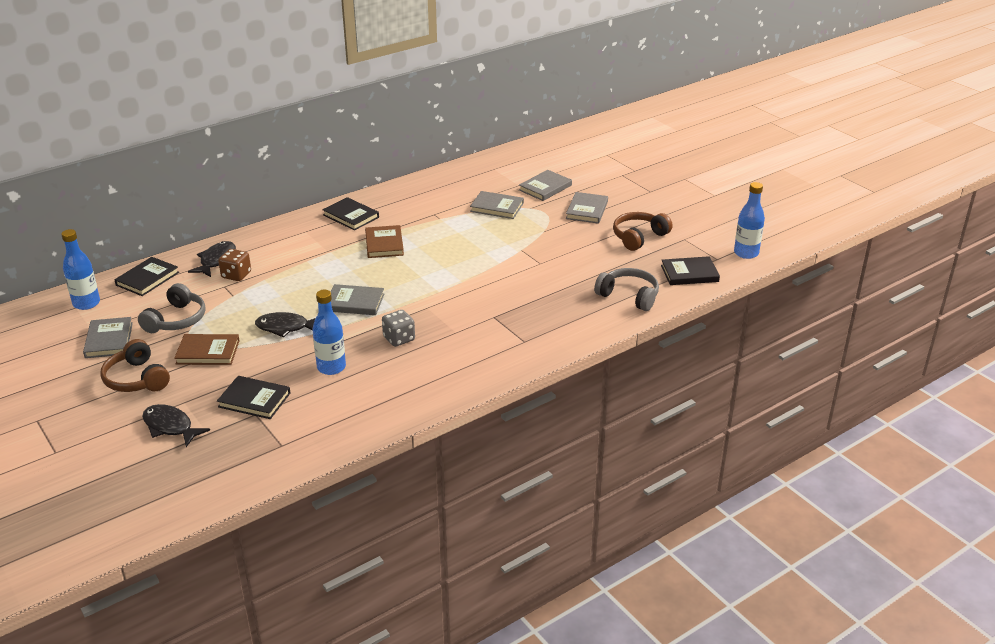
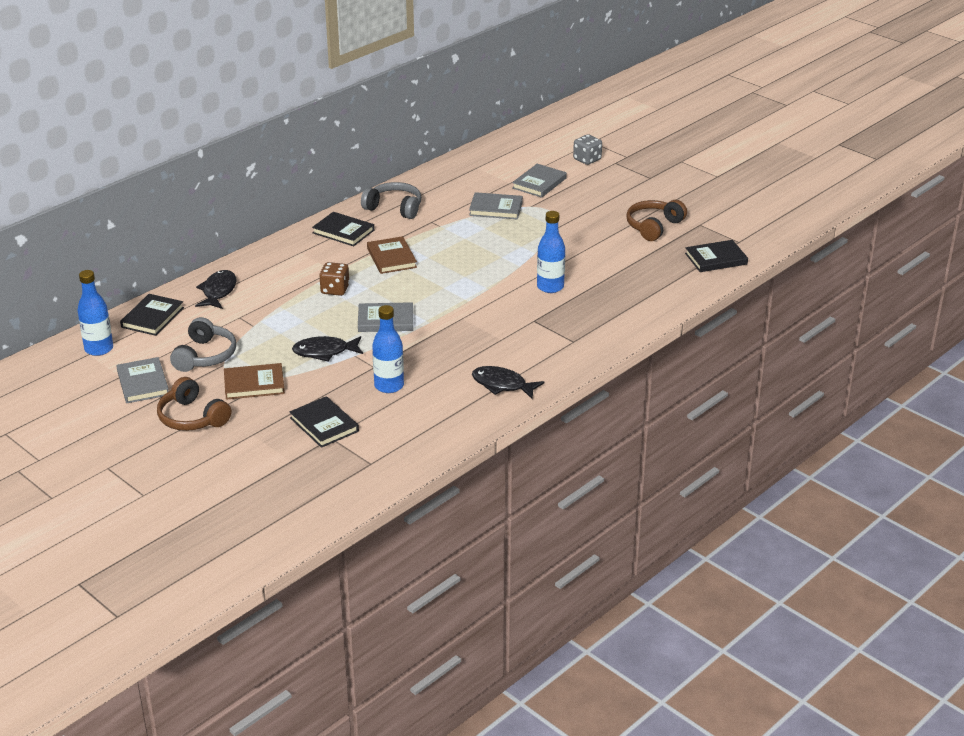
camera: 10 degrees left, 0 degrees up
black fish [142,404,210,447] -> black fish moved to [472,366,545,399]
black book [217,376,290,419] -> black book turned 45 degrees clockwise [290,396,359,448]
brown dice [218,249,251,281] -> brown dice moved to [319,262,350,296]
grey dice [382,310,415,347] -> grey dice moved to [573,134,602,165]
grey book [566,192,608,224] -> none
grey headphones [594,268,659,311] -> grey headphones moved to [361,182,421,219]
blue bottle [734,182,765,259] -> blue bottle moved to [537,211,565,293]

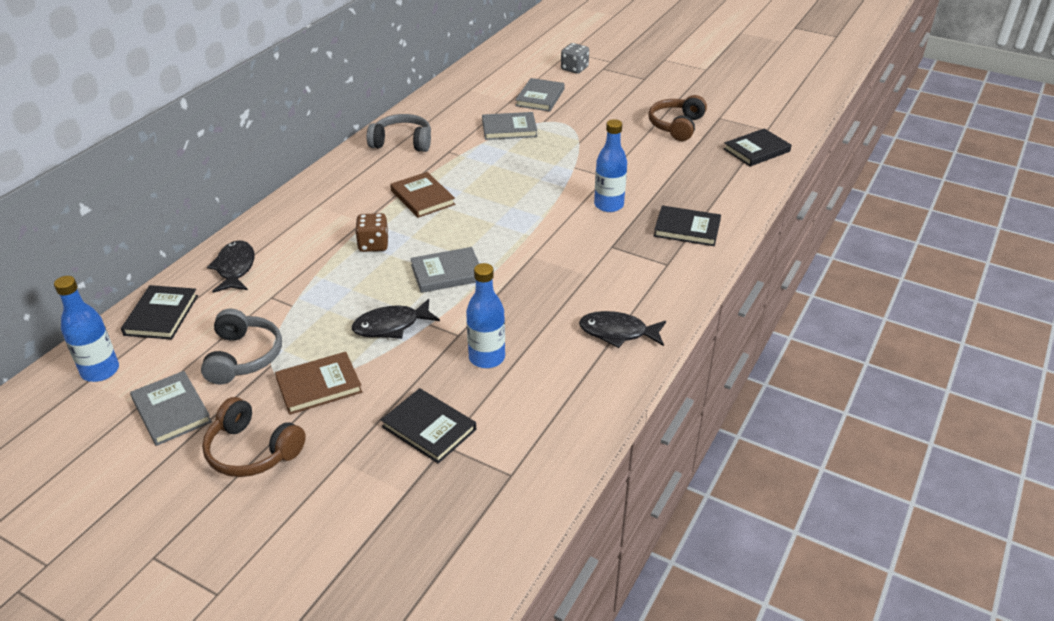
camera: 15 degrees left, 5 degrees up
black book [312,212,374,246] -> black book moved to [654,205,721,246]

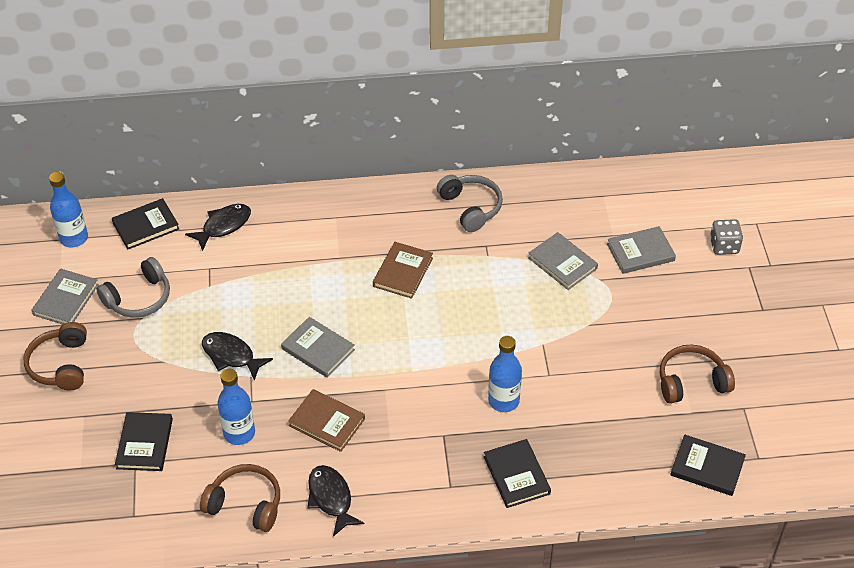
camera: 55 degrees right, 10 degrees up
brown book [275,352,362,415] -> brown book moved to [288,389,365,452]
brown dice [355,213,389,252] -> none
none -> brown headphones [200,464,280,532]

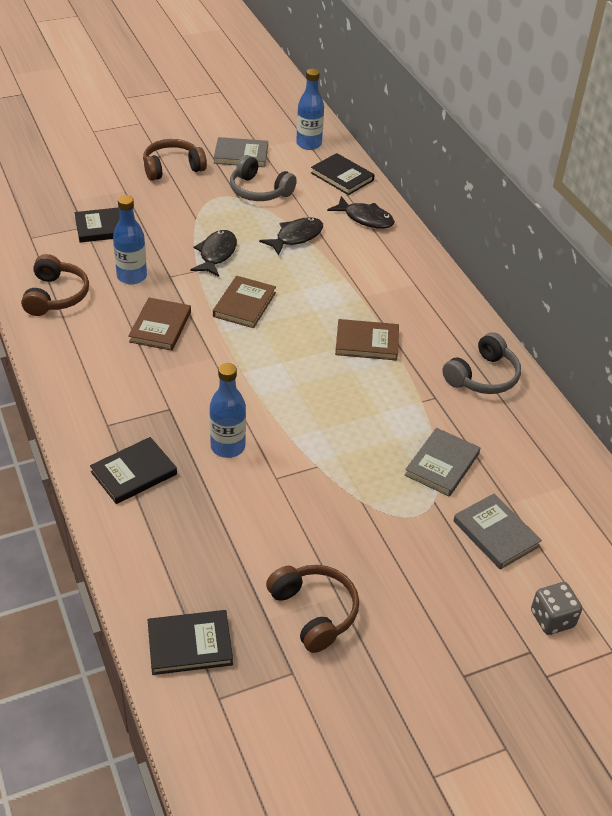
camera: 70 degrees right, 5 degrees down
grey book [281,317,355,378] -> brown book [213,276,276,328]
black fish [307,465,365,537] -> black fish moved to [259,217,323,256]
black book [670,435,746,496] -> black book turned 75 degrees clockwise [148,610,233,675]

